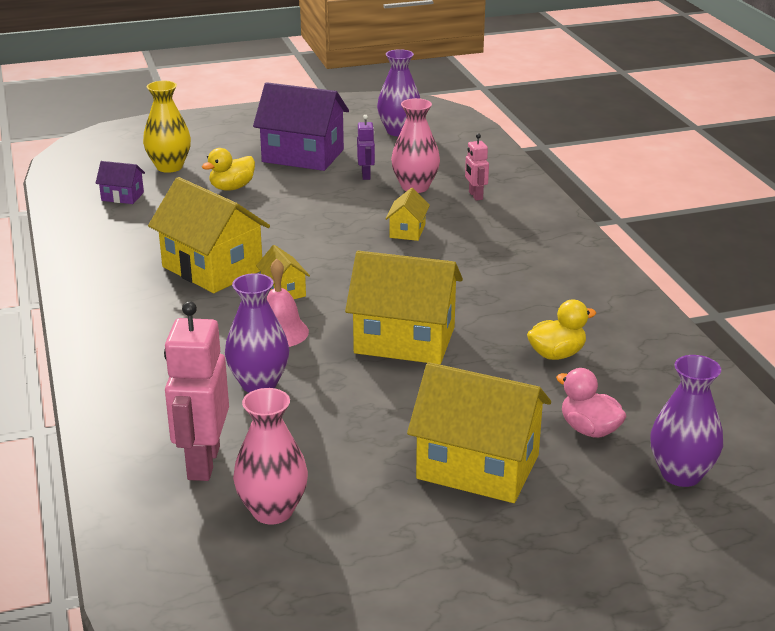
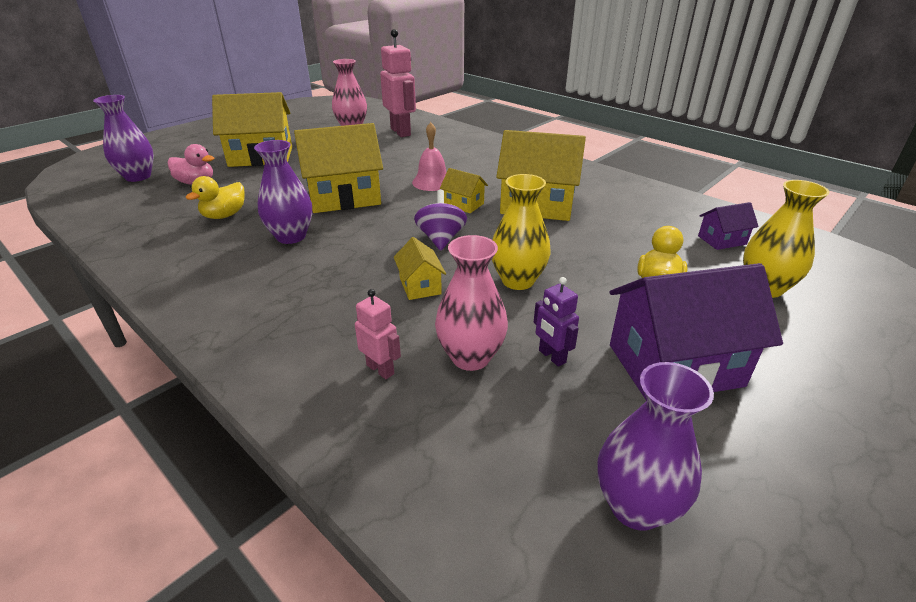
camera: 150 degrees right, 5 degrees up
purple vase [225,273,289,393] -> purple vase moved to [254,140,312,244]
none -> purple spinning top [414,190,467,251]
none -> yellow vase [492,174,551,290]

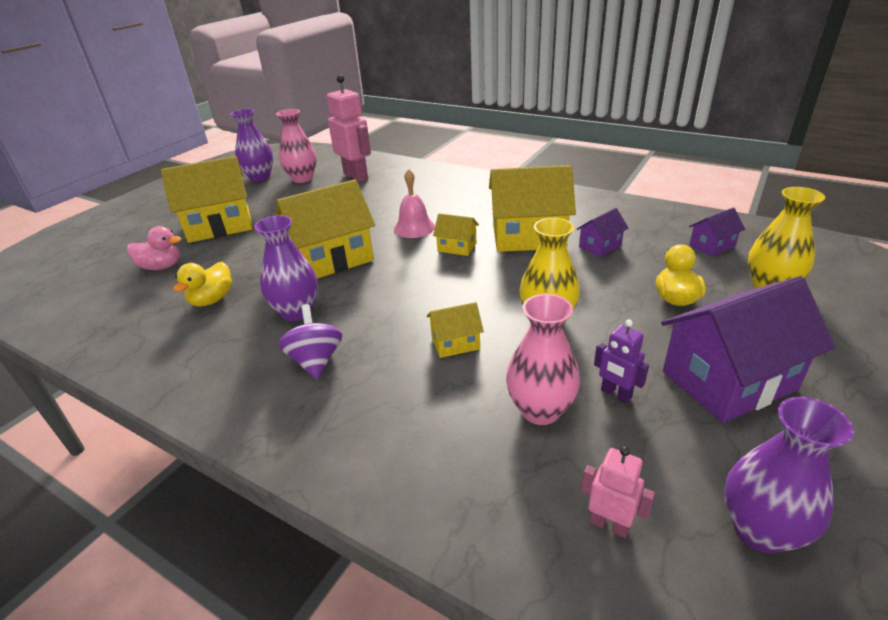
camera: 10 degrees left, 0 degrees up
purple vase [93,95,154,182] -> purple vase moved to [231,109,273,182]
pink robot [355,289,401,379] -> pink robot moved to [581,446,655,538]
yellow house [394,237,446,300] -> yellow house turned 75 degrees counterclockwise [427,302,484,358]
purple spinning top [414,190,467,251] -> purple spinning top moved to [278,304,342,379]
none -> purple house [577,208,628,257]

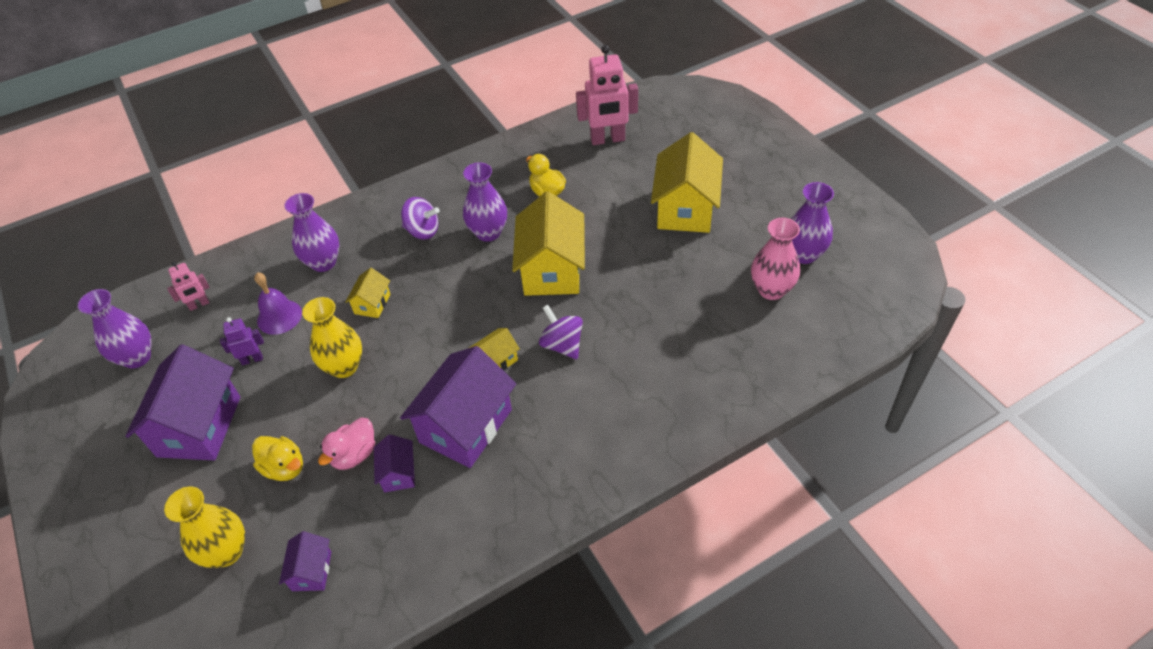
camera: 120 degrees right, 15 degrees up
pink duck [127,226,182,270] -> pink duck moved to [318,418,375,470]
pink robot [327,75,371,182] -> pink robot moved to [576,45,638,145]
pink bell [394,169,435,238] -> purple spinning top [539,305,583,359]
yellow house [489,165,576,252] -> purple house [400,346,516,468]
pink vase [506,294,580,425] -> purple bell [254,273,302,335]
none -> purple vase [284,193,340,272]

